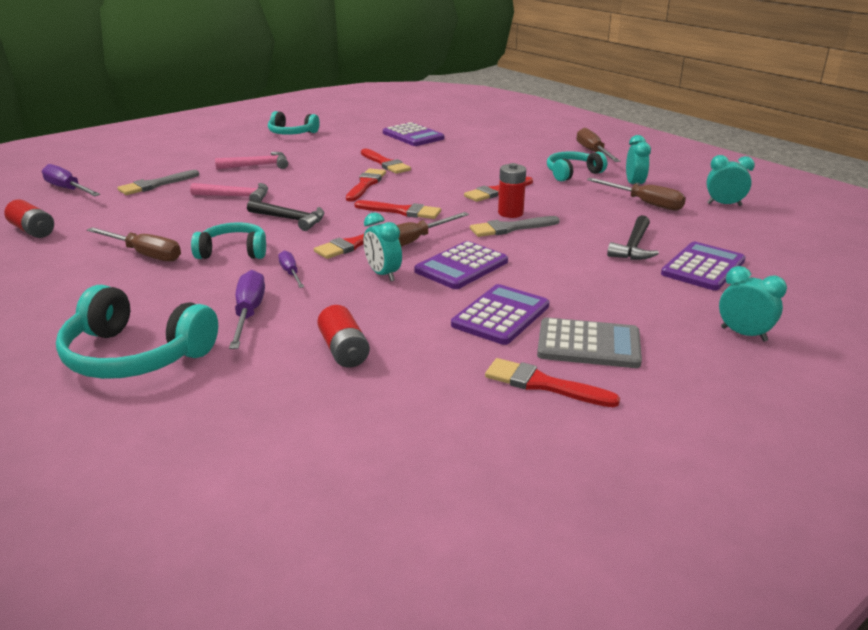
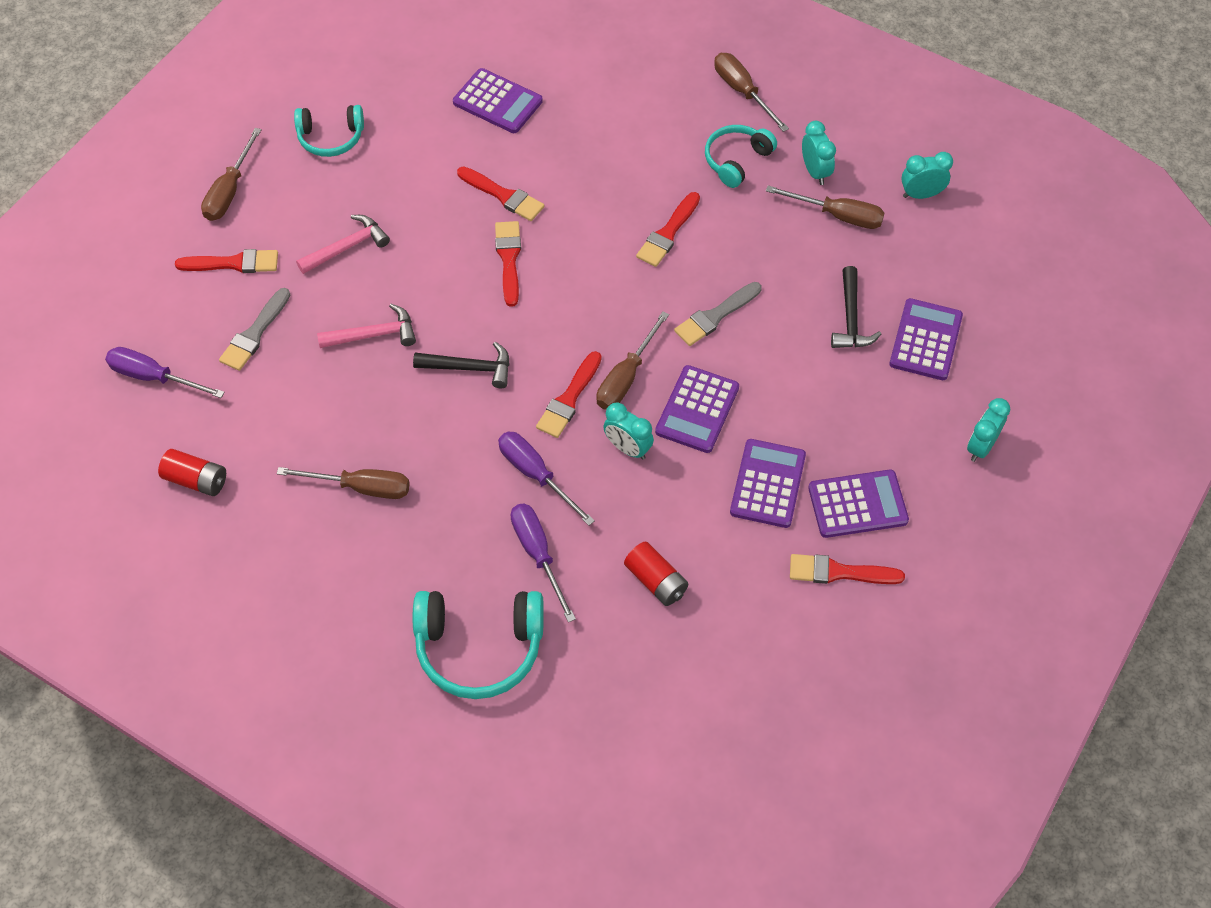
camera: 20 degrees left, 30 degrees up
turquoise headphones [191,222,266,259] -> none
purple screwdriver [278,251,304,288] -> purple screwdriver [498,432,595,526], size x1.66
red brush [354,200,441,219] -> red brush moved to [175,249,278,273]
red battery [498,163,526,218] -> none
grey calculator [537,317,642,368] -> purple calculator [808,470,909,538]
turquoise clock [719,266,787,342] -> turquoise clock turned 75 degrees counterclockwise [967,398,1010,462]
none -> brown screwdriver [201,128,262,221]

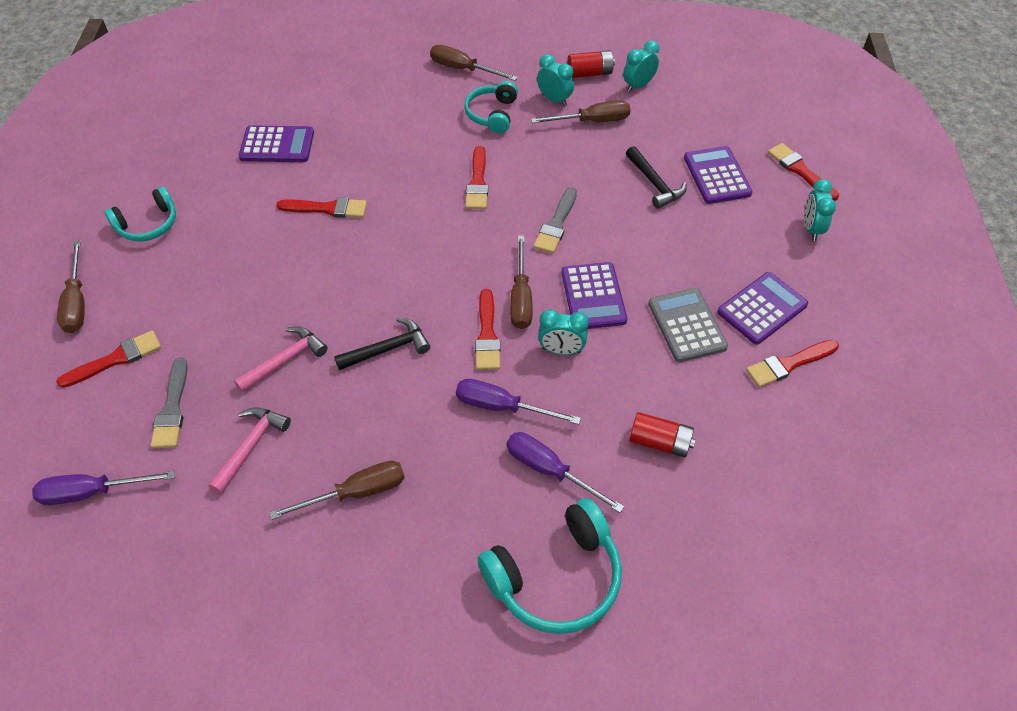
camera: 30 degrees left, 5 degrees down
red battery [158,449,226,496] -> red battery moved to [567,50,615,78]
pink hammer [296,215,390,274] -> pink hammer moved to [208,407,291,494]
red brush [495,221,521,307] -> red brush moved to [768,143,839,201]
purple calculator [730,439,806,528] -> grey calculator [648,288,728,362]

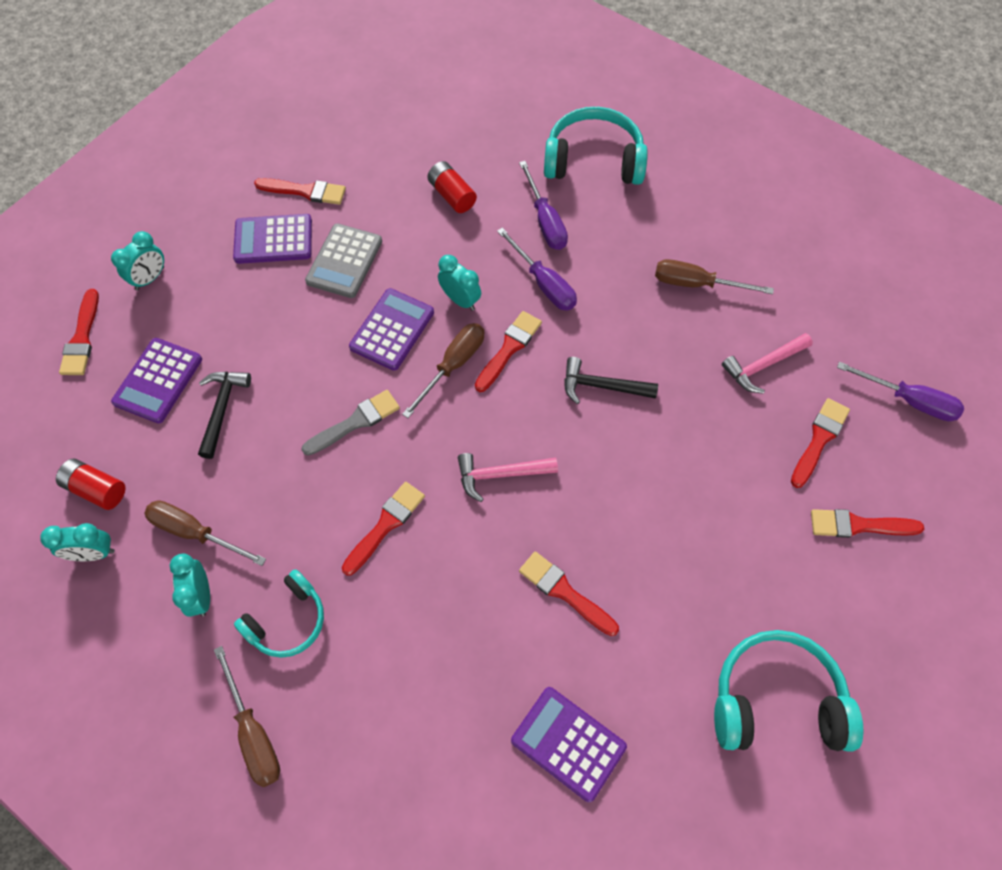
camera: 145 degrees left, 10 degrees up
brown screwdriver [57,240,85,333] -> none
turquoise headphones [105,187,176,242] -> turquoise headphones [714,630,863,751], size x1.58
grey brush [150,357,188,448] -> red brush [791,398,850,488]
pink hammer [234,326,328,393] -> pink hammer moved to [458,453,558,502]
red battery [567,50,615,78] -> red battery moved to [56,459,125,510]

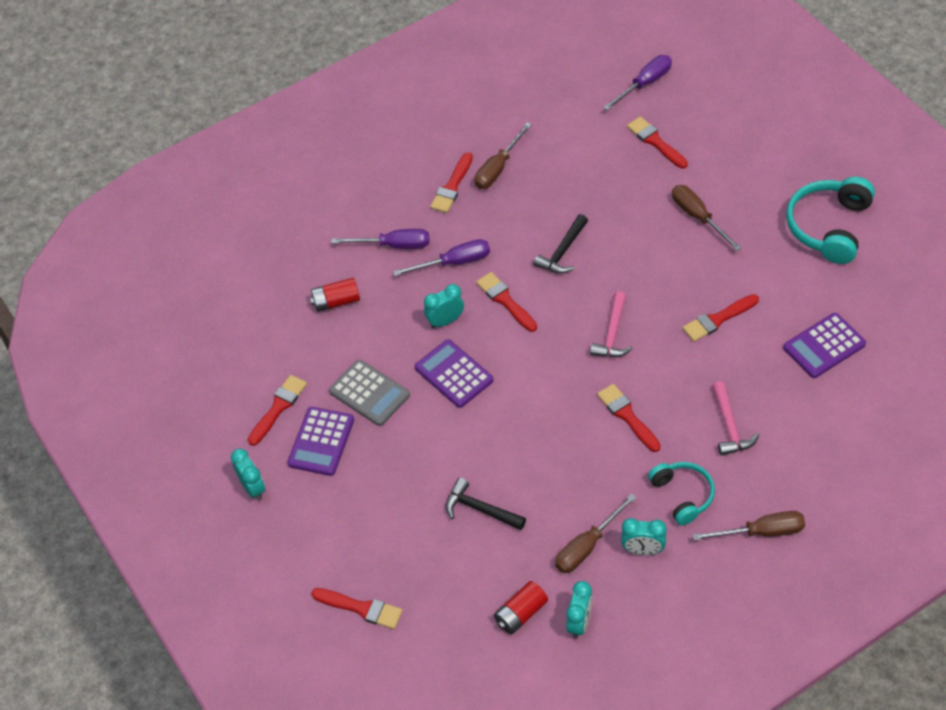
camera: 65 degrees left, 10 degrees down
turquoise clock [111,231,164,290] -> turquoise clock moved to [231,449,265,501]
purple calculator [111,338,202,424] -> none
grey brush [301,390,400,456] -> none
brown screwdriver [402,323,484,418] -> brown screwdriver moved to [672,185,741,251]
turquoise headphones [544,107,648,185] -> none
pink hammer [722,333,813,394] -> pink hammer moved to [712,381,759,456]
red brush [811,509,924,538] -> red brush moved to [430,152,473,213]

